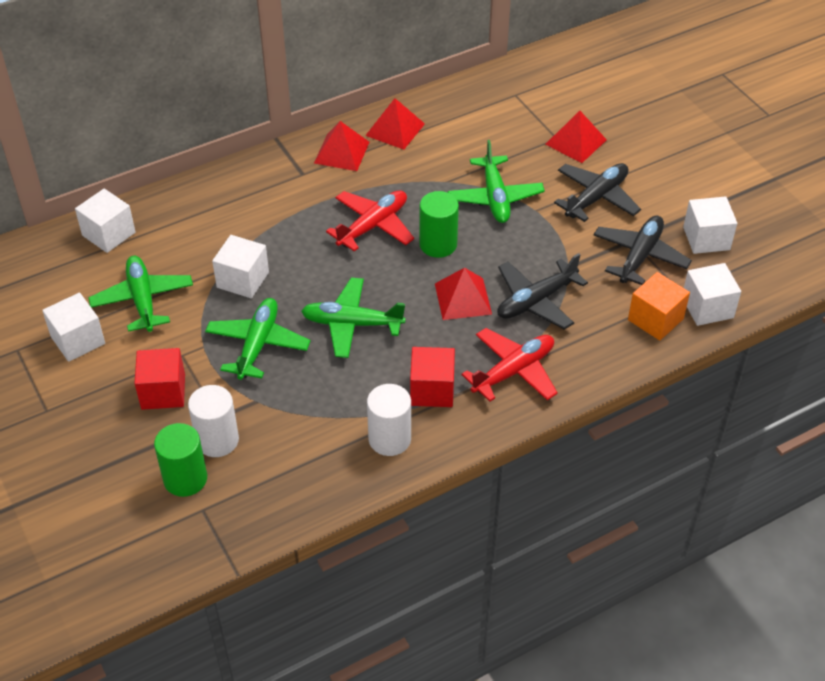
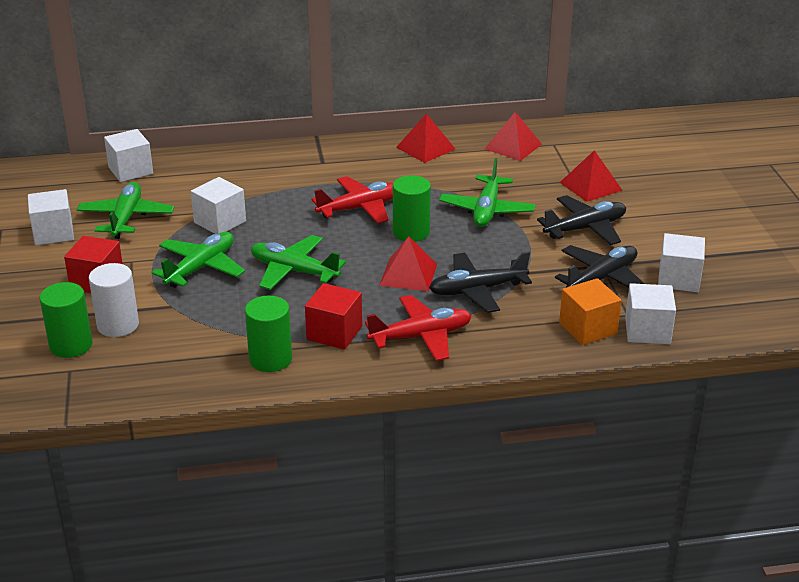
camera: 20 degrees right, 15 degrees down
red pyramid [314,121,369,171] -> red pyramid moved to [485,112,542,161]
white cylinder [367,384,411,456] -> green cylinder [245,295,292,372]

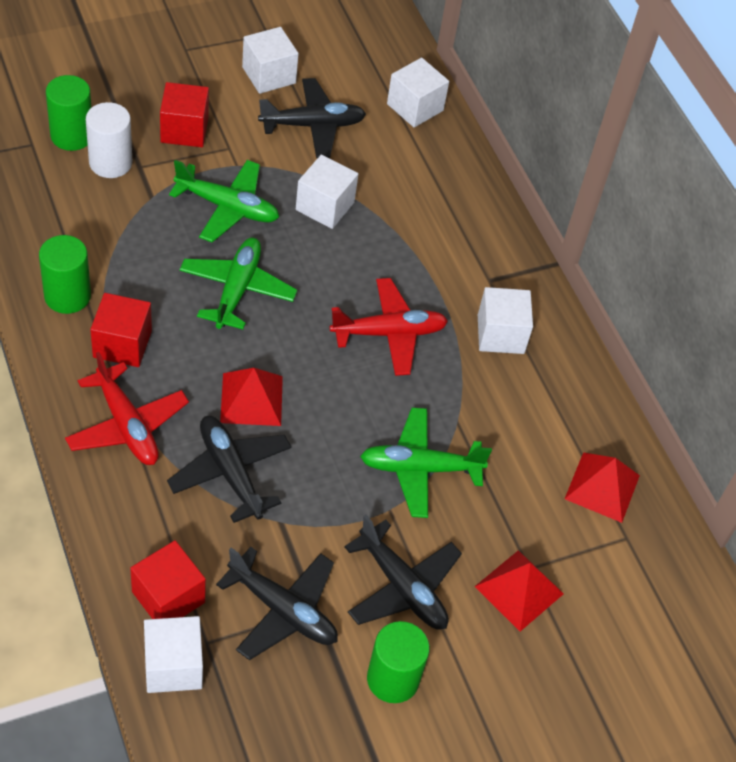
camera: 70 degrees right, 20 degrees up
green plane [77,182,174,239] -> black plane [258,78,366,158]
red plane [311,176,394,224] -> red plane turned 60 degrees counterclockwise [330,278,448,376]
green cylinder [393,175,431,242] -> green cylinder moved to [367,621,430,703]
red pyramid [396,114,455,163] -> none
orange cube [559,278,622,345] -> red cube [130,540,206,619]
white cube [658,233,705,292] -> white cube moved to [478,287,533,354]

